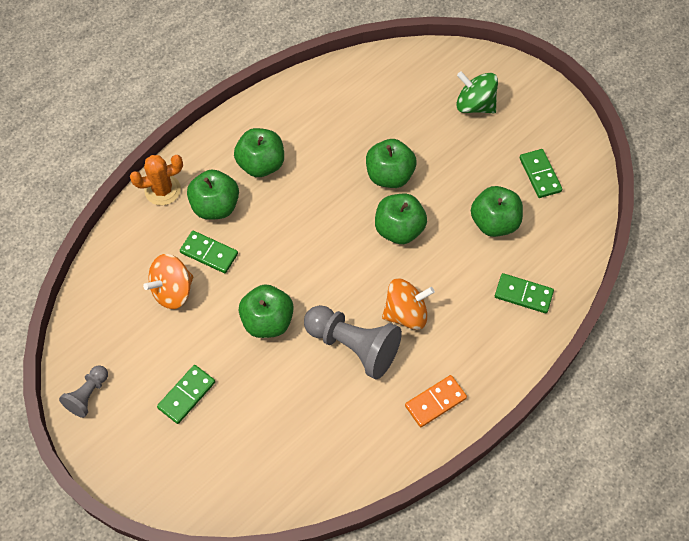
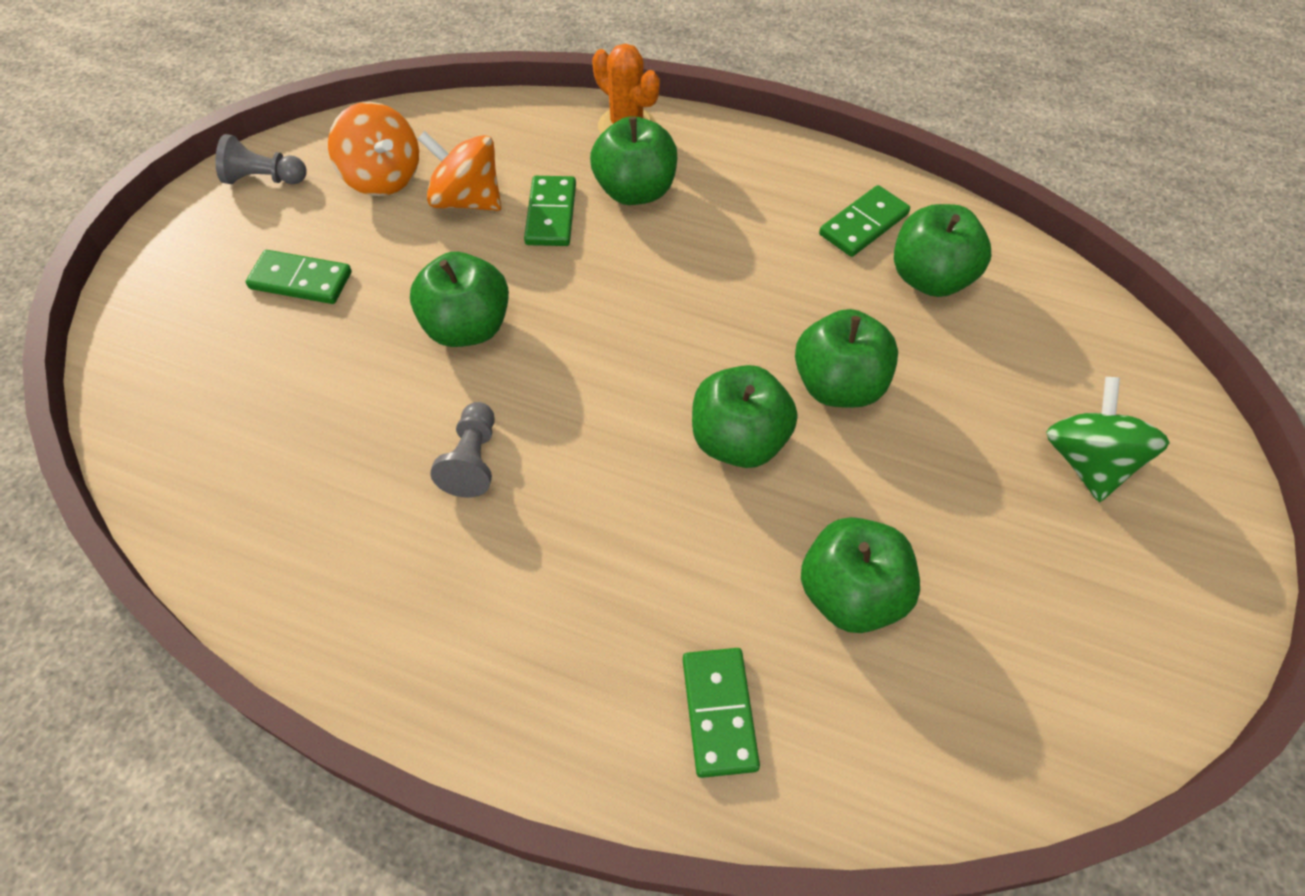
camera: 65 degrees right, 5 degrees down
green apple [234,128,284,177] -> green apple moved to [894,204,991,297]
grey pawn [304,305,402,379] -> grey pawn [430,402,495,498], size x0.54
orange spinning top [382,278,435,330] -> orange spinning top moved to [328,102,419,196]
orange domino [405,375,467,427] -> none
green domino [519,149,562,198] -> green domino moved to [819,185,910,257]

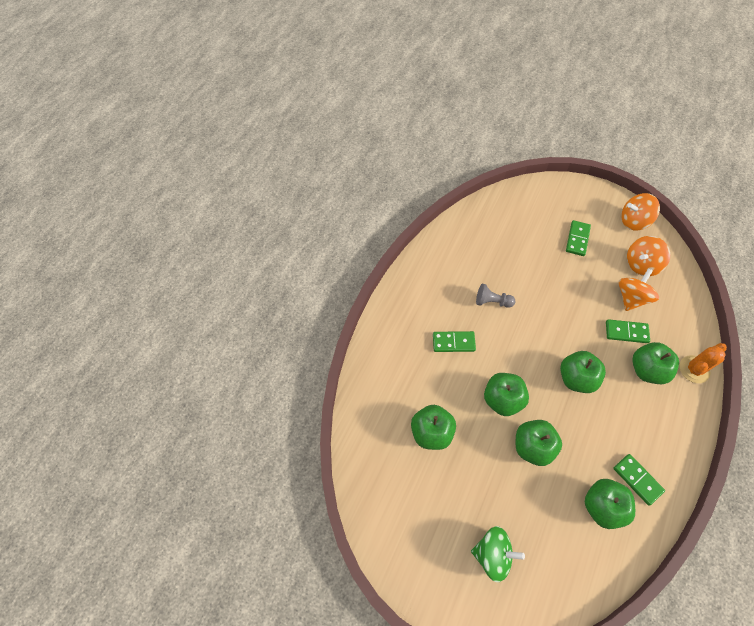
camera: 95 degrees right, 5 degrees up
grey pawn [215,134,307,184] -> orange spinning top [622,193,660,230]
green apple [410,252,509,347] -> green apple moved to [560,351,606,393]
green domino [683,648,760,778] -> green domino moved to [433,331,476,352]

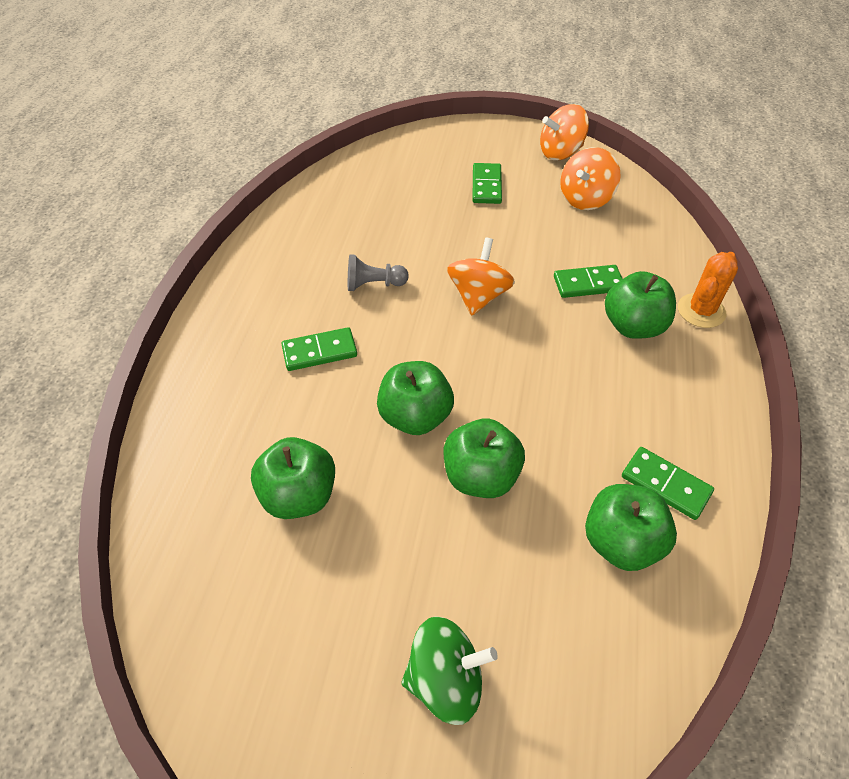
camera: 15 degrees left, 10 degrees down
green apple [560,351,606,393] -> none
orange spinning top [618,268,659,311] -> orange spinning top moved to [447,238,515,315]

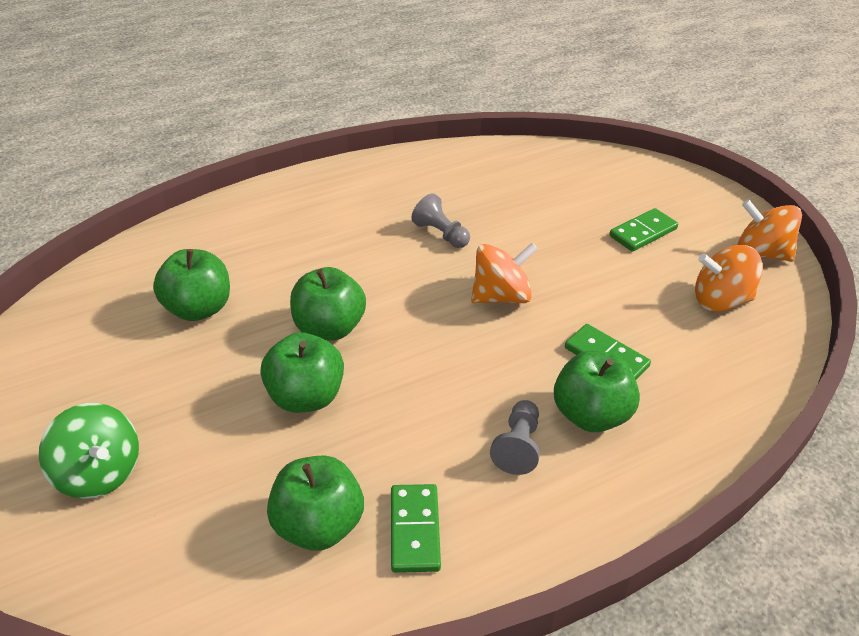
camera: 50 degrees right, 10 degrees down
green domino [281,327,357,371] -> none
orange cactus [678,252,738,328] -> none
none -> grey pawn [490,400,540,475]

